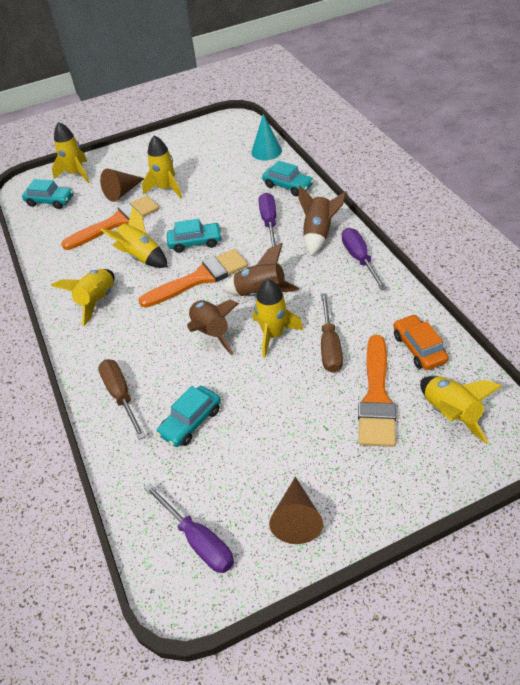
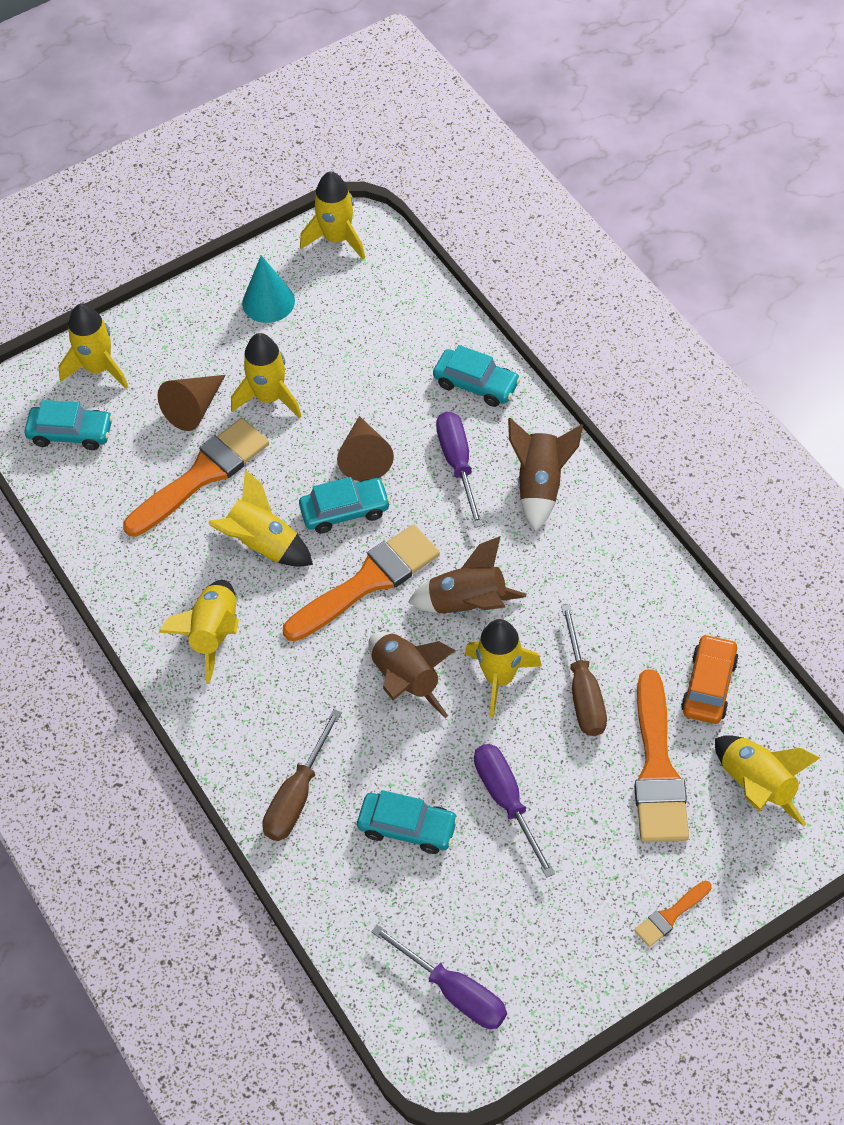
camera: 10 degrees left, 10 degrees up
brown screwdriver [98,359,146,440] -> brown screwdriver turned 120 degrees counterclockwise [262,709,342,841]
turquoise car [156,386,221,447] -> turquoise car turned 105 degrees counterclockwise [357,790,458,854]
turquoise cone [251,114,282,160] -> turquoise cone moved to [242,255,295,323]
brown cone [269,477,323,544] -> brown cone moved to [337,416,394,481]
purple screwdriver [342,228,387,291] -> purple screwdriver moved to [474,744,555,878]
orange car [393,314,449,370] -> orange car turned 45 degrees clockwise [681,634,739,724]
none -> yellow rocket [300,172,365,260]
none -> orange brush [634,881,712,947]

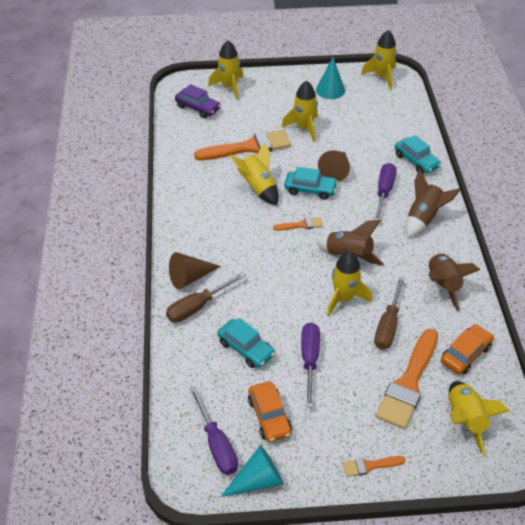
camera: 25 degrees right, 10 degrees down
turquoise car [24,400,113,450] -> purple car [175,84,221,118]
brown cone [157,375,225,431] -> brown cone moved to [169,252,221,289]
yellow rocket [159,580,239,684] -> none
orange brush [283,524,440,641] -> orange brush [273,217,323,231], size x0.47
brown rocket [368,632,455,718] -> brown rocket moved to [428,253,480,311]
none -> turquoise cone [221,445,284,497]
none -> orange car [248,381,292,442]

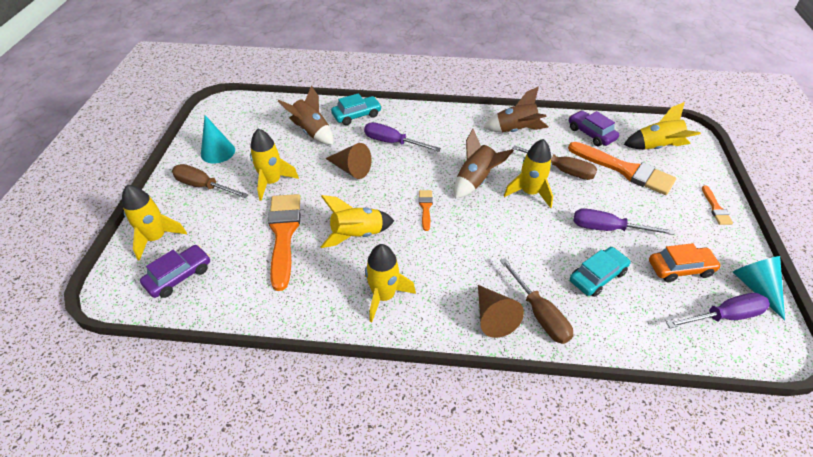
camera: 80 degrees left, 0 degrees up
turquoise car [284,167,338,200] -> none
yellow rocket [361,30,397,90] -> yellow rocket moved to [365,244,416,322]
brown rocket [406,169,461,237] -> brown rocket moved to [278,86,333,145]
orange car [441,324,494,375] -> purple car [569,110,619,146]
none -> brown screwdriver [172,164,249,198]

